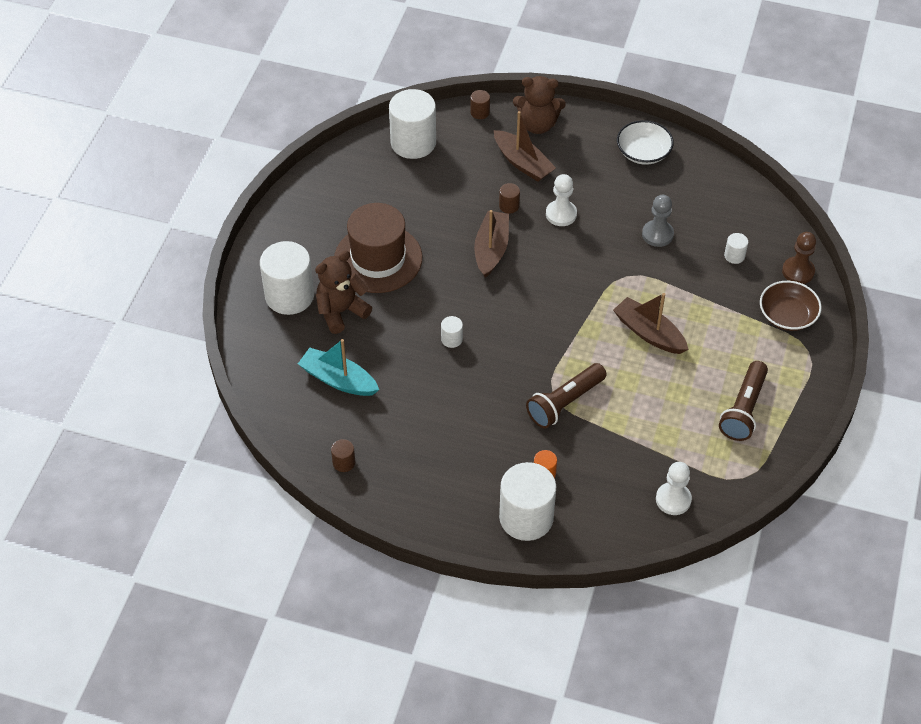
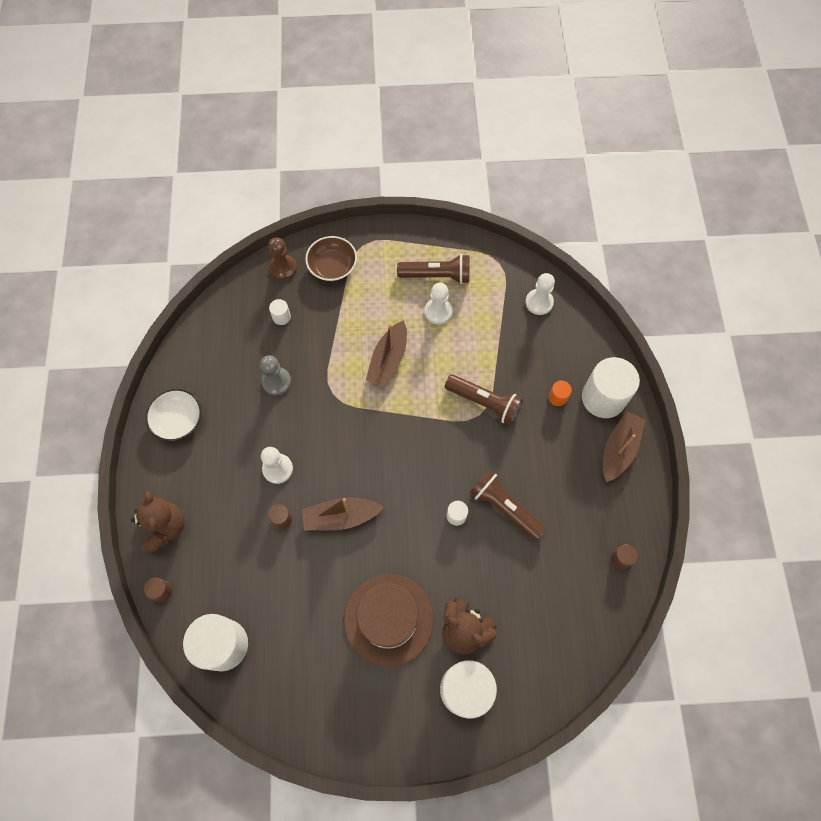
camera: 110 degrees left, 15 degrees up
turquoise boat [298,339,379,396] -> none
brown boat [494,111,556,182] -> brown boat moved to [603,411,645,482]
none -> white pawn [424,283,452,324]
none -> brown flashlight [469,470,546,541]

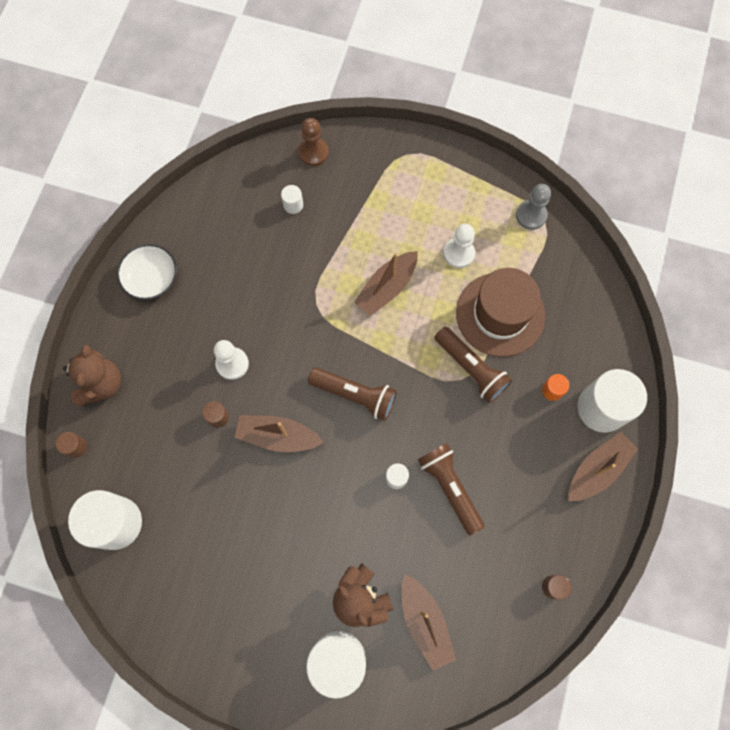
camera: 20 degrees right, 5 degrees up
grey pawn [260,355,291,395] -> grey pawn moved to [516,184,551,230]
brown bowl [305,236,357,281] -> none
brown hat [344,574,434,667] -> brown hat moved to [456,268,545,357]
brown flashlight [397,254,470,284] -> brown flashlight moved to [308,367,397,421]
white pawn [525,273,555,315] -> none
none -> brown boat [401,574,456,671]

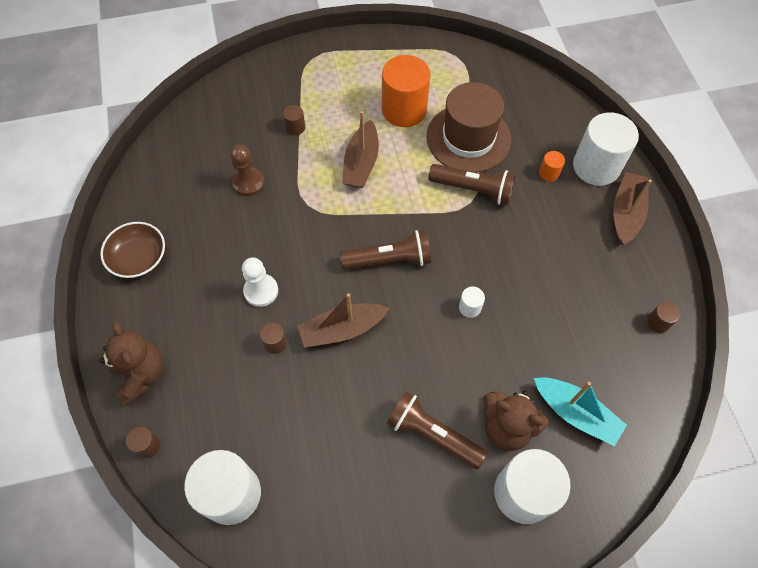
camera: 30 degrees left, 10 degrees down
white bowl [117,244,177,300] -> brown bowl [100,222,165,278]
white cylinder [281,185,303,214] -> none
brown pawn [298,118,329,166] -> brown pawn moved to [230,145,265,196]
brown boat [401,574,456,671] -> turquoise boat [534,377,627,446]
brown flashlight [418,443,485,535] -> brown flashlight moved to [387,391,487,469]
white pawn [444,224,475,268] -> orange cylinder [382,55,431,127]
grey pawn [516,184,551,230] -> none
none -> brown cylinder [283,105,305,135]

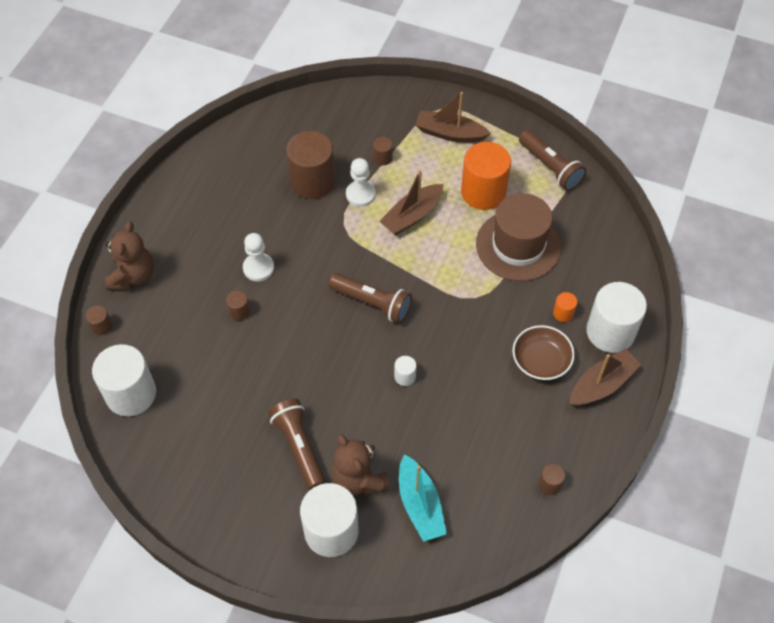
camera: 35 degrees right, 5 degrees down
brown bowl [100,222,165,278] -> brown bowl moved to [512,325,575,380]
brown pawn [230,145,265,196] -> brown cylinder [286,131,335,199]
brown boat [298,293,390,348] -> brown boat moved to [415,92,491,143]
brown flashlight [428,164,516,205] -> brown flashlight moved to [519,130,586,191]
none -> white pawn [346,158,376,207]

